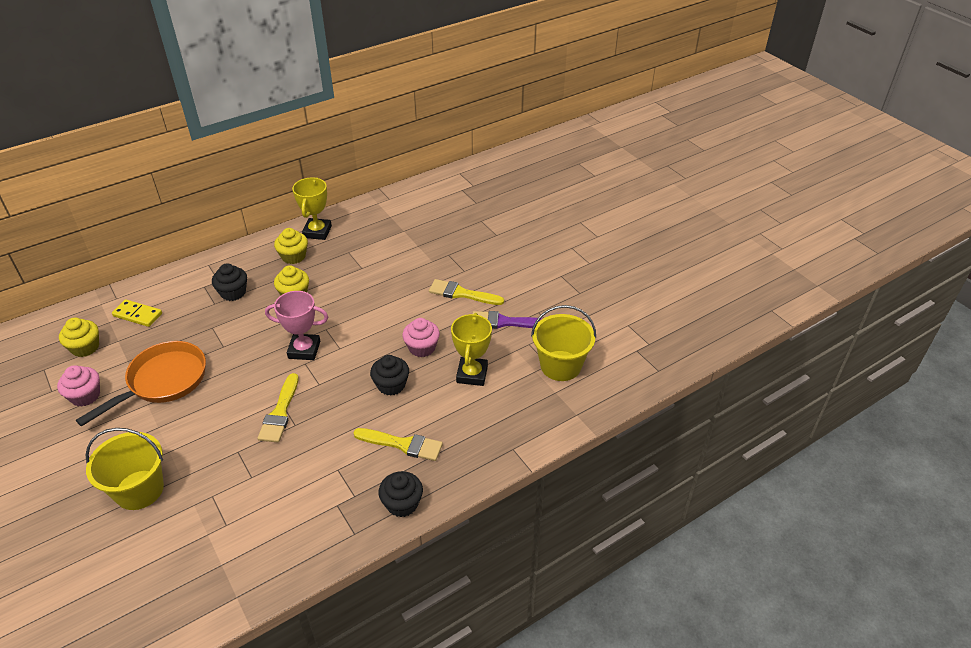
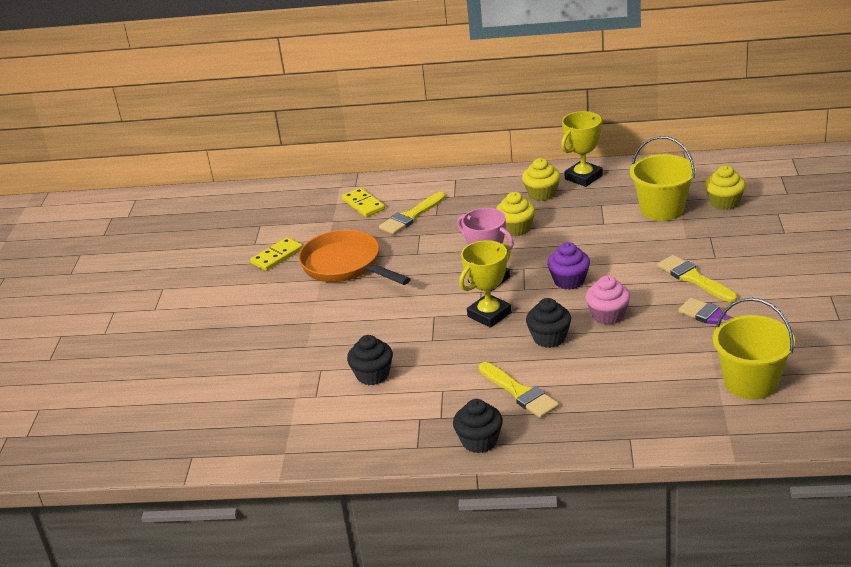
camera: 40 degrees right, 10 degrees down
pink cupcake [57,365,100,407] -> yellow domino [250,237,303,271]
yellow cupcake [59,318,99,357] -> yellow cupcake moved to [705,165,746,210]
orange pan [76,341,206,426] -> orange pan turned 120 degrees counterclockwise [298,230,411,285]
yellow bucket [85,428,164,510] -> yellow bucket moved to [630,136,696,221]
black cupcake [212,263,247,301] -> black cupcake moved to [347,335,393,385]
yellow brush [258,373,298,442] -> yellow brush moved to [379,192,446,235]
yellow trophy [451,313,492,386] -> yellow trophy moved to [459,240,511,328]
none -> purple cupcake [547,242,590,290]

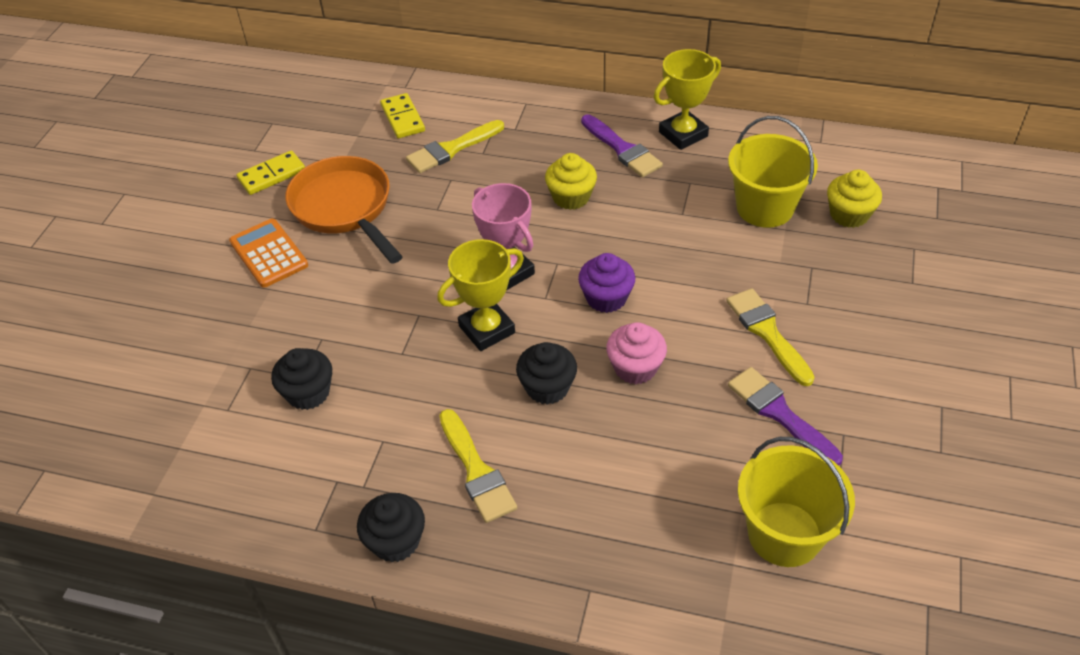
camera: 10 degrees right, 15 degrees up
yellow cupcake [522,158,560,201] -> purple brush [581,114,663,177]
none -> orange calculator [229,219,308,288]

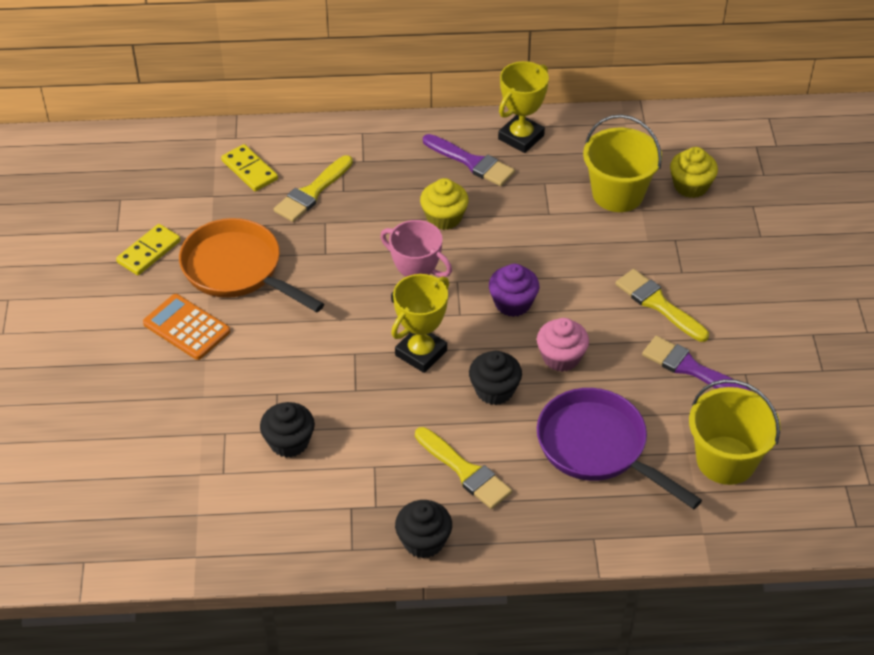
camera: 20 degrees left, 0 degrees up
none -> purple pan [537,388,702,509]

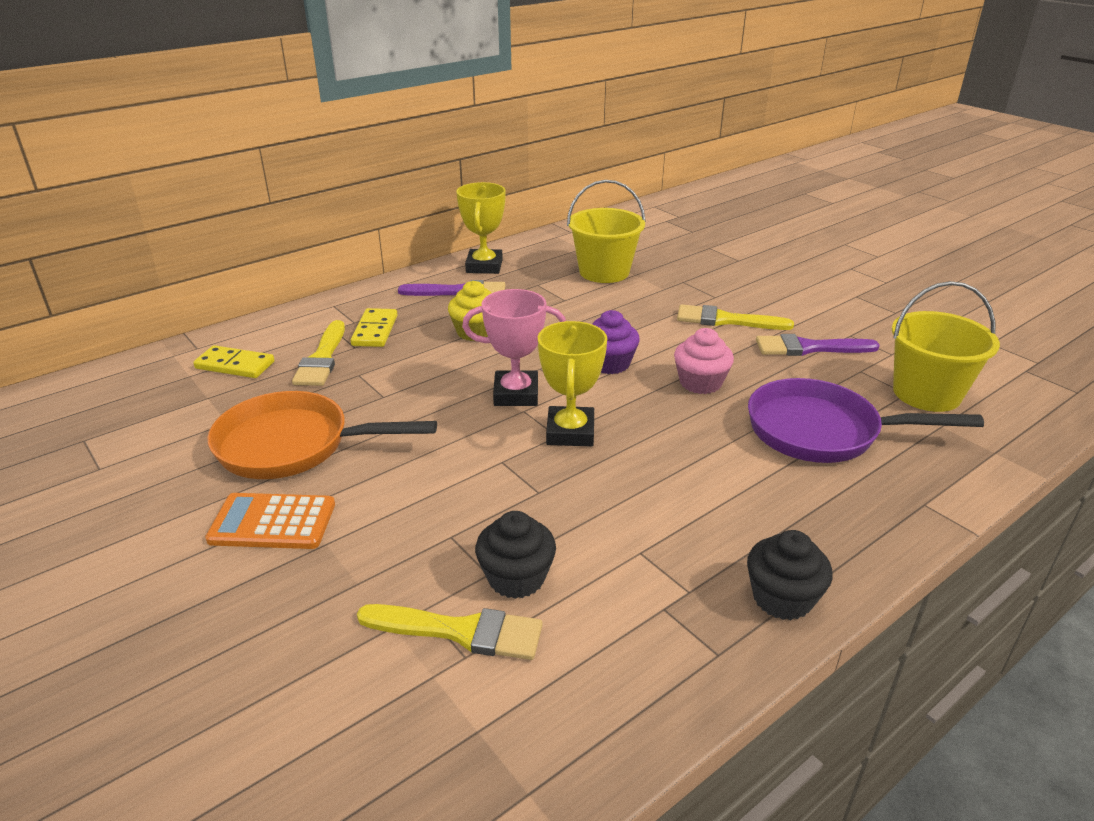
camera: 35 degrees left, 15 degrees down
yellow domino [116,224,180,275] -> yellow domino moved to [351,308,397,347]
yellow brush [415,427,512,509] -> yellow brush moved to [357,604,543,660]
black cupcake [469,351,522,405] -> none
yellow cupcake [670,147,718,198] -> none

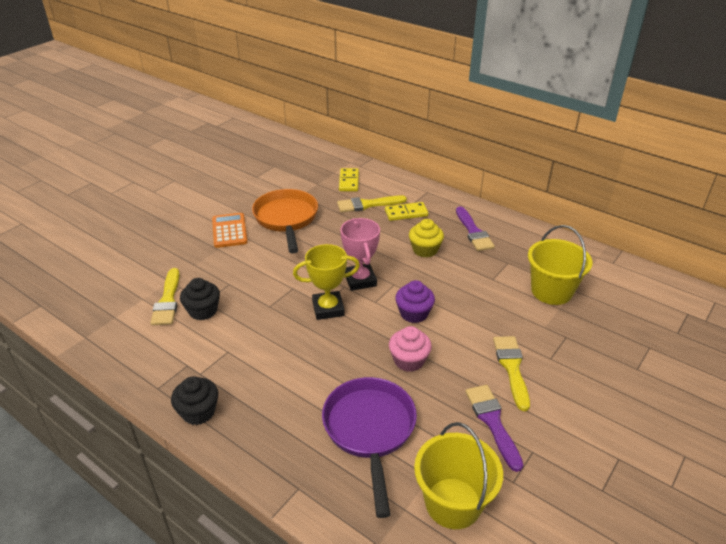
camera: 75 degrees right, 5 degrees up
yellow trophy [456,182,505,274] -> none

